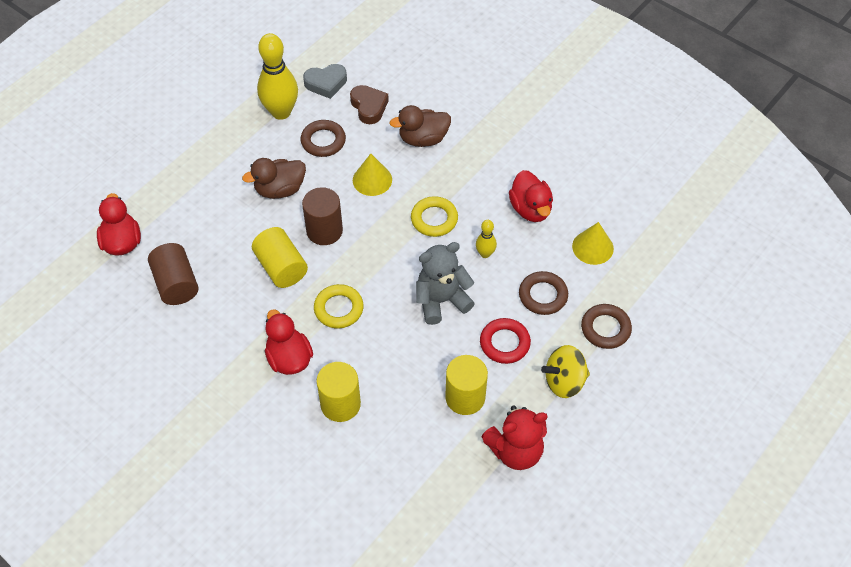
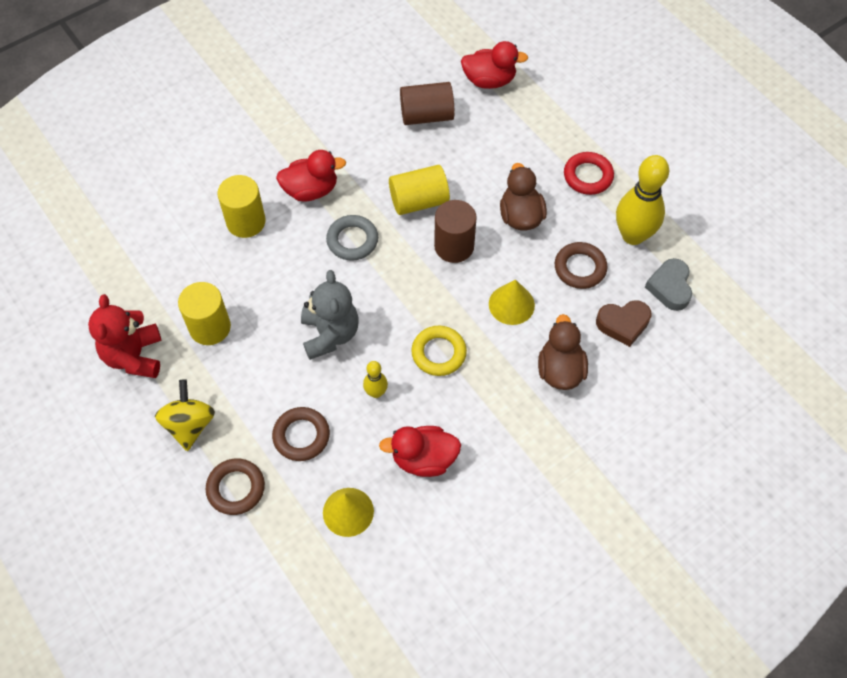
camera: 105 degrees right, 5 degrees up
yellow ring [314,284,364,328] -> grey ring [326,215,378,261]
red ring [480,318,531,364] -> red ring moved to [564,152,614,195]

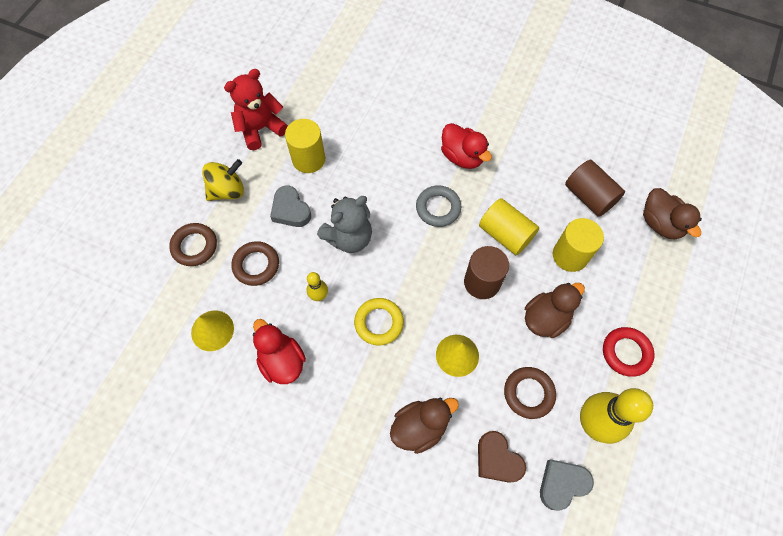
camera: 60 degrees right, 5 degrees up
yellow cylinder [217,175,266,238] -> yellow cylinder moved to [553,218,604,272]
red duck [461,41,528,89] -> brown duck [643,188,702,239]
none -> grey heart [270,185,311,227]

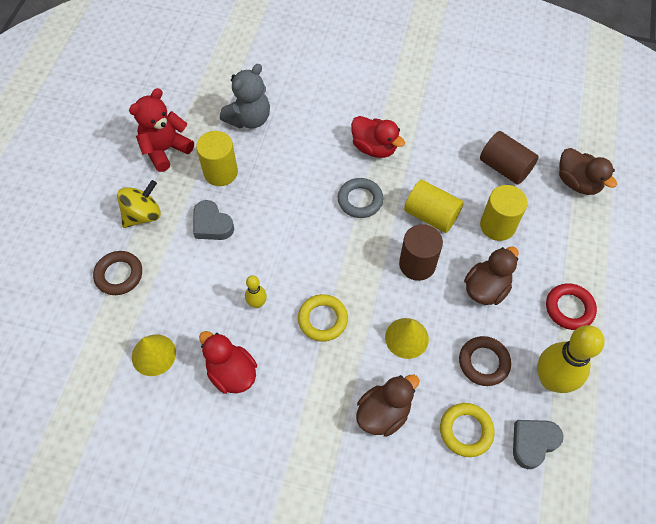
camera: 10 degrees left, 5 degrees down
brown ring [231,241,279,286] -> none
grey teddy bear [317,196,372,253] -> grey teddy bear moved to [220,64,270,129]
brown heart [478,431,526,483] -> yellow ring [440,403,495,457]

